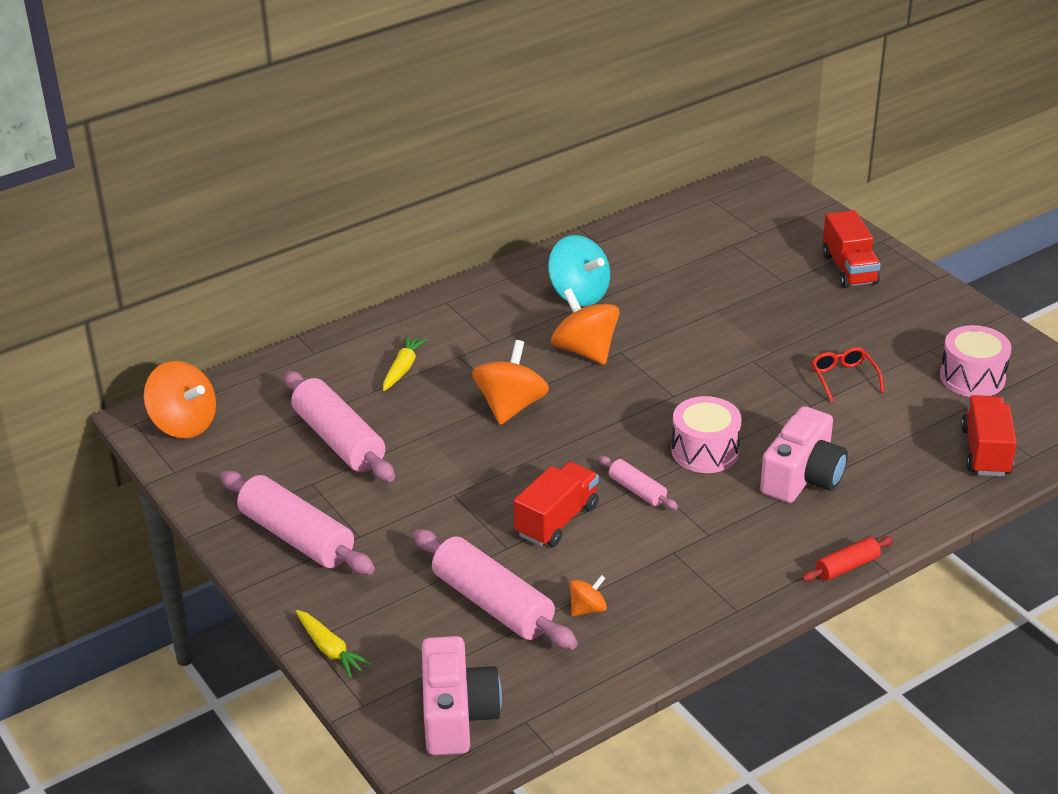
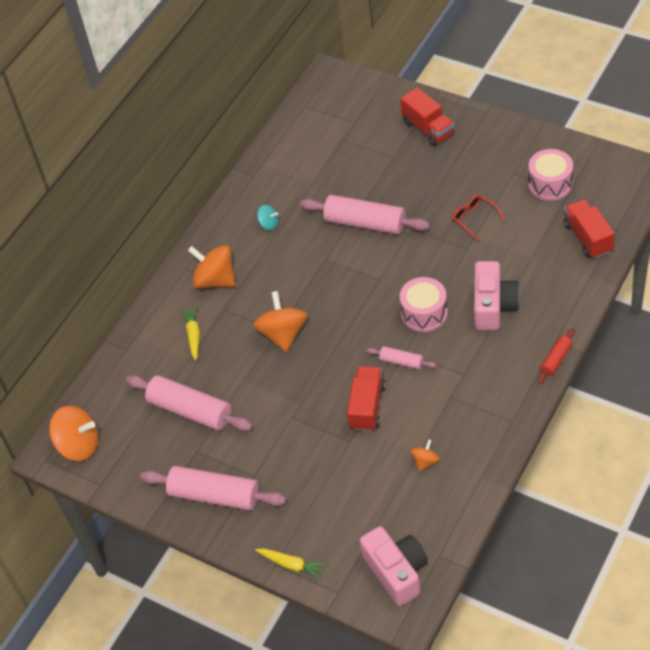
camera: 20 degrees left, 15 degrees up
pink rolling pin [413,529,578,650] -> pink rolling pin moved to [300,195,430,234]
turquoise spinning top [548,235,610,306] -> turquoise spinning top [257,205,279,230], size x0.51
orange spinning top [551,288,620,365] -> orange spinning top moved to [188,245,235,288]

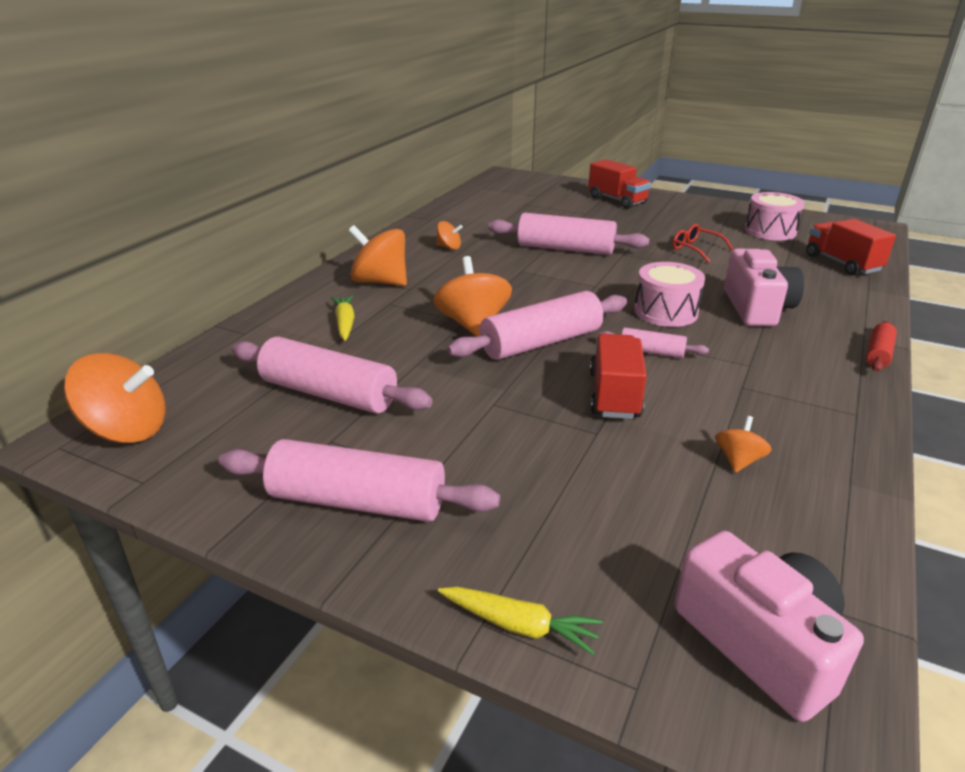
camera: 10 degrees left, 20 degrees down
turquoise spinning top [257,205,279,230] -> orange spinning top [436,221,463,250]
none -> pink rolling pin [447,291,627,360]

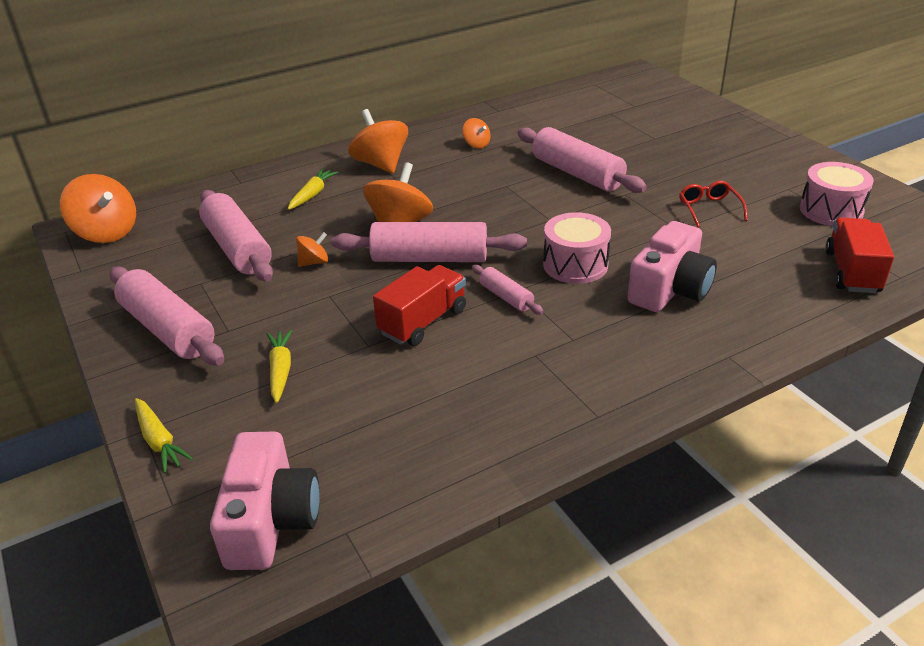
camera: 35 degrees right, 5 degrees up
red truck [588,159,651,209] -> none
orange spinning top [715,416,771,473] -> orange spinning top moved to [296,232,328,267]
red rolling pin [866,321,897,371] -> none
none -> yellow carrot [267,330,293,403]

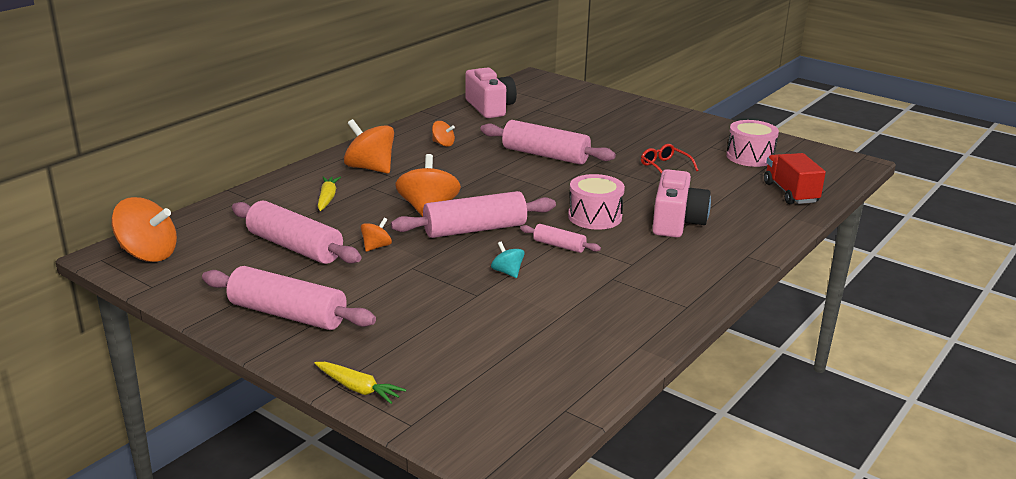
camera: 25 degrees left, 10 degrees down
pink camera [210,431,320,570] -> pink camera moved to [465,67,517,118]
yellow carrot [267,330,293,403] -> none
red truck [373,265,466,346] -> turquoise spinning top [491,242,525,278]

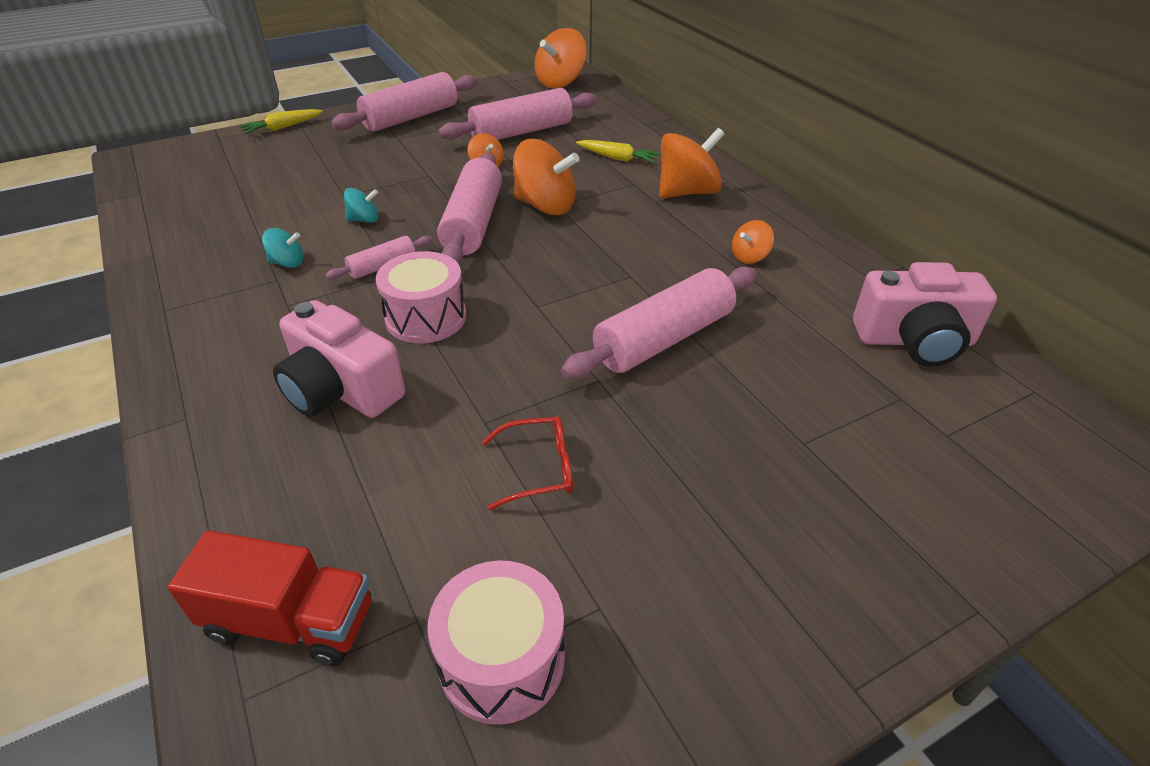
camera: 115 degrees right, 15 degrees up
none -> turquoise spinning top [262,228,304,268]

